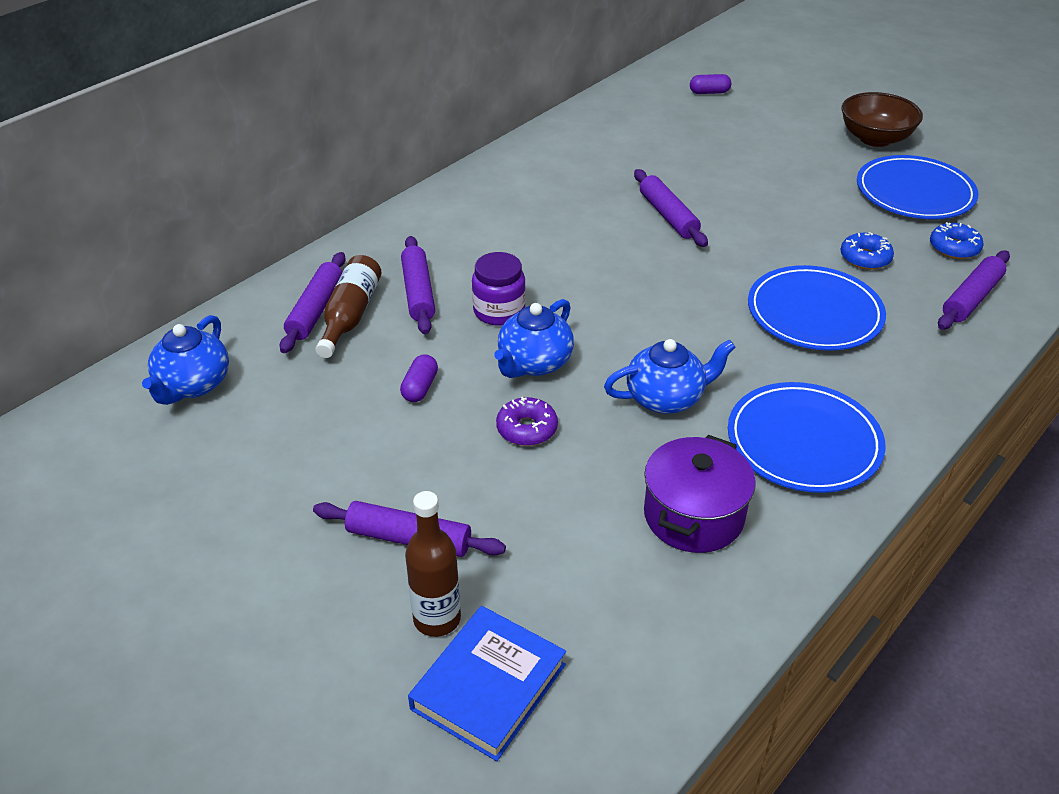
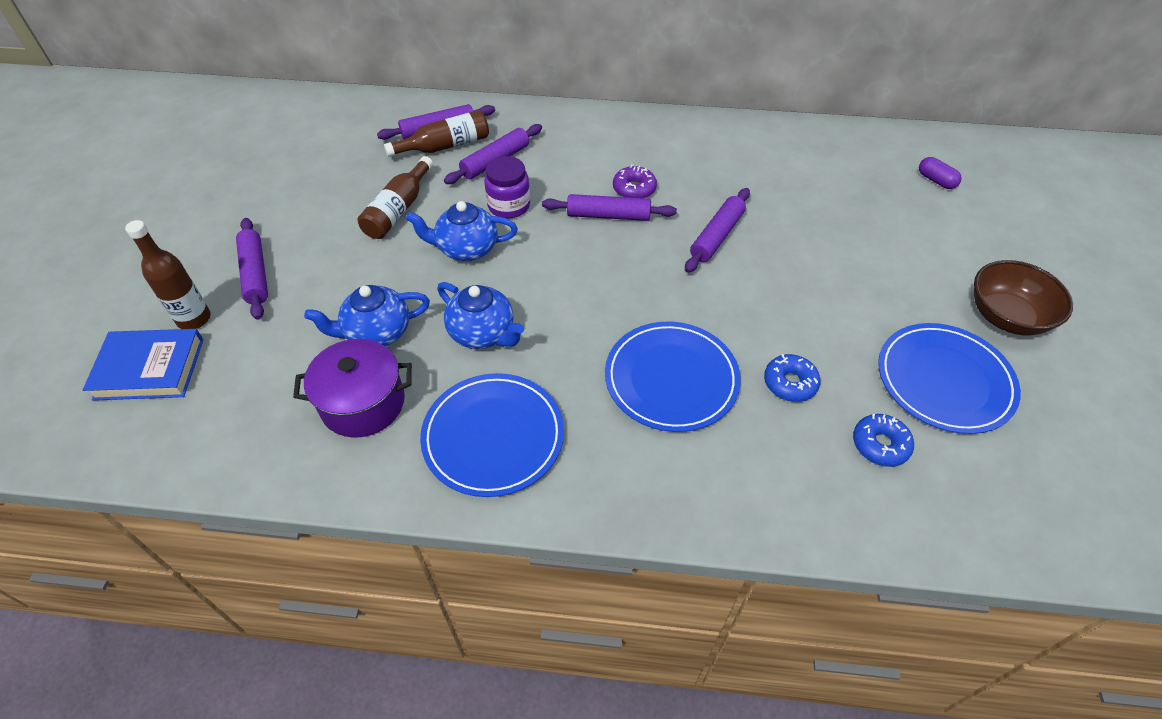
camera: 55 degrees right, 10 degrees up
blue teapot [142,315,229,405] -> blue teapot moved to [304,285,430,346]
purple capsule [400,354,438,402] -> brown bottle [358,156,433,239]
purple donut [496,397,558,446] -> purple donut moved to [613,165,657,198]
purple rolling pin [938,250,1010,330] -> purple rolling pin moved to [542,194,677,221]

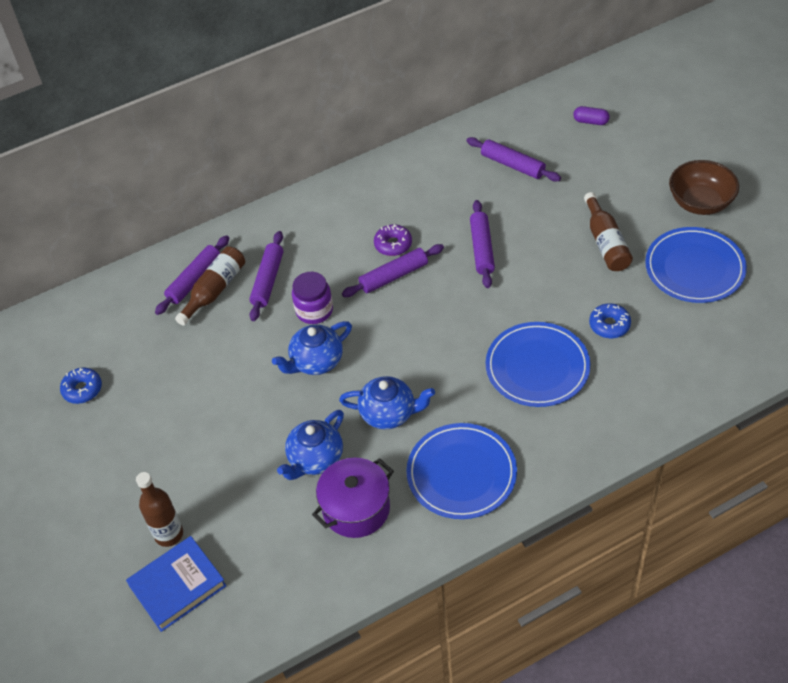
camera: 30 degrees left, 0 degrees up
purple rolling pin [236,218,268,320] -> purple rolling pin moved to [466,137,561,182]
brown bottle [358,156,433,239] -> brown bottle moved to [584,192,633,271]
blue donut [853,414,914,467] -> blue donut moved to [60,368,102,404]

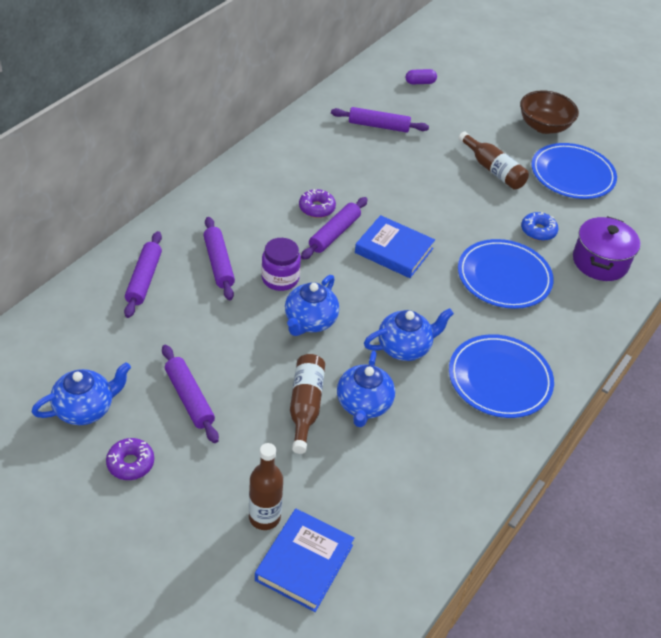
camera: 35 degrees left, 5 degrees down
blue donut [60,368,102,404] -> blue teapot [32,362,131,425]
brown bottle [175,247,245,326] -> brown bottle moved to [290,354,325,454]
purple pot [312,458,394,538] -> purple pot moved to [573,216,640,281]
purple rolling pin [470,200,495,288] -> purple rolling pin moved to [162,345,219,443]
none -> purple donut [106,438,154,480]
none -> blue book [355,215,435,278]

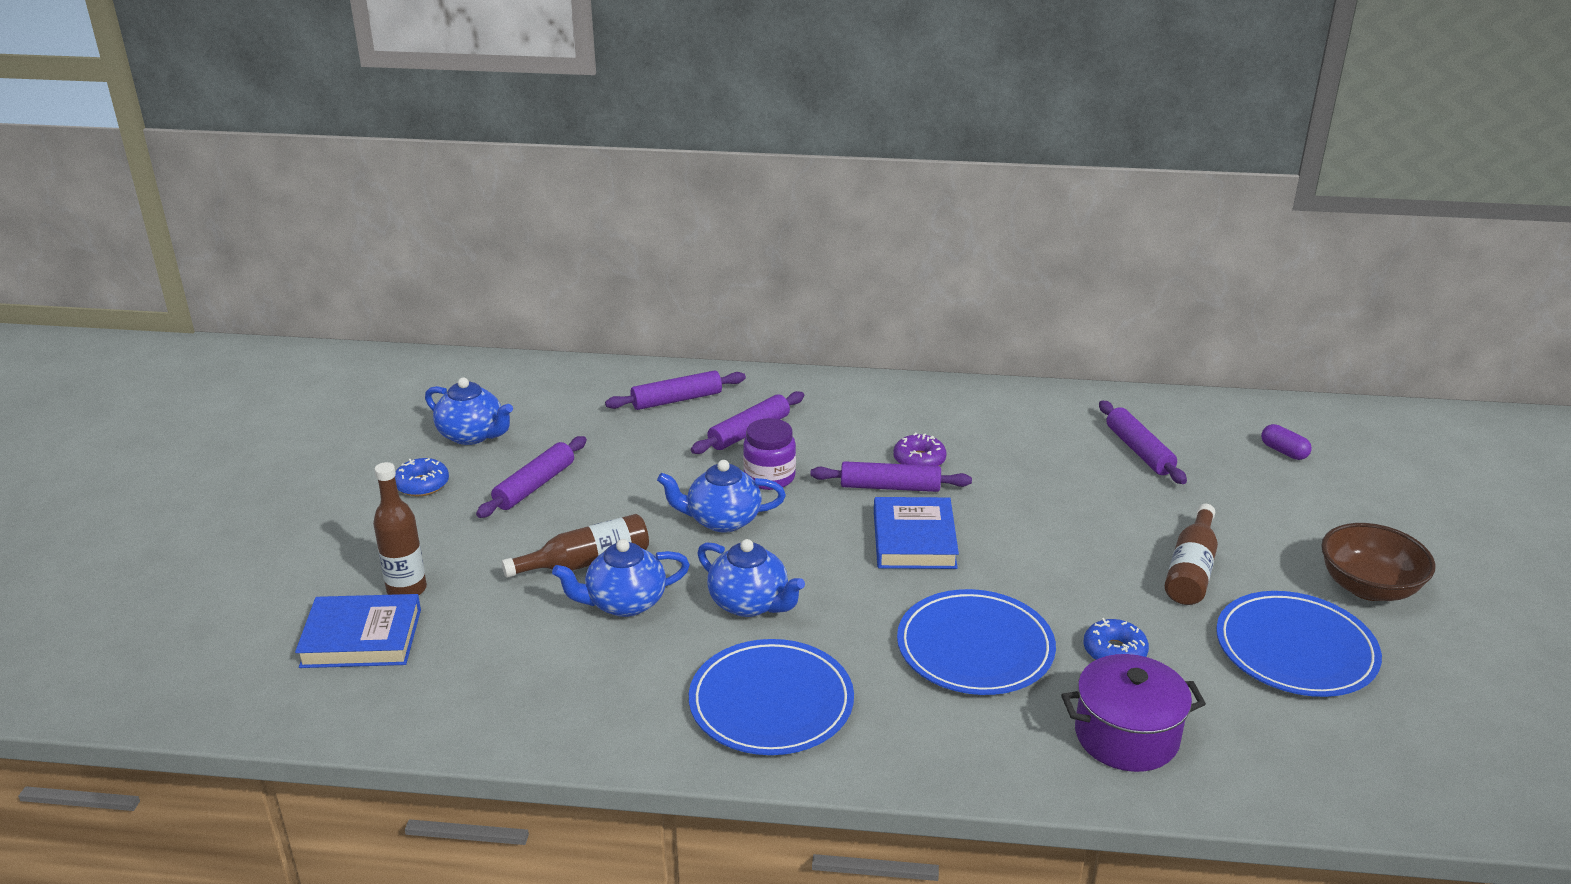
camera: 65 degrees right, 15 degrees down
purple donut [106,438,154,480] -> blue donut [395,458,449,496]

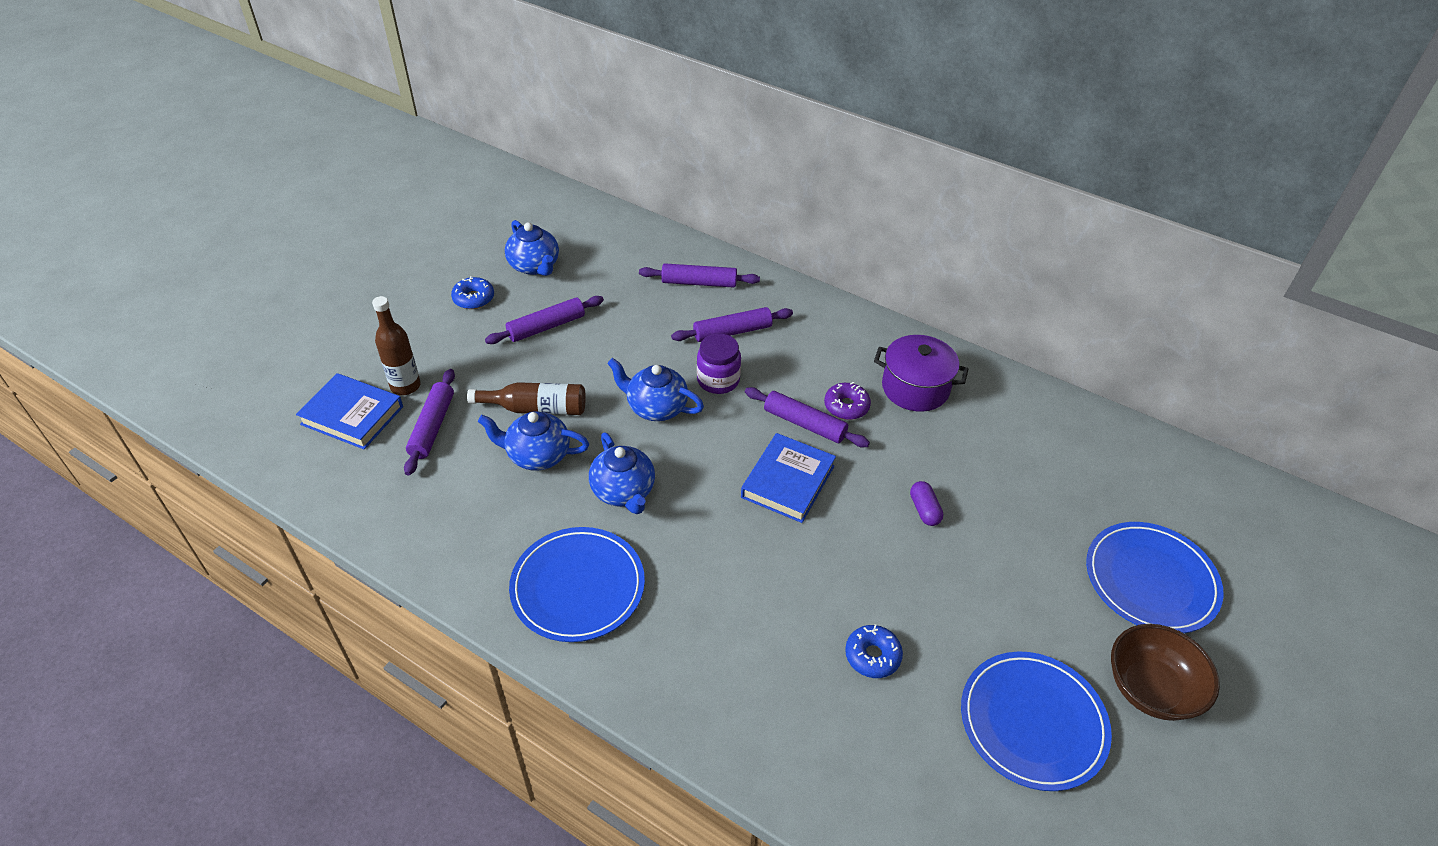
camera: 25 degrees right, 15 degrees up
blue plate [897,589,1056,695] -> blue plate moved to [1086,522,1224,633]
purple pot [1061,654,1206,772] -> purple pot moved to [874,335,968,412]
purple rolling pin [1099,400,1187,484] -> purple rolling pin moved to [404,369,455,475]
brown bottle [1165,504,1218,605] -> none
purple capsule [1261,424,1312,460] -> purple capsule moved to [910,481,943,526]

